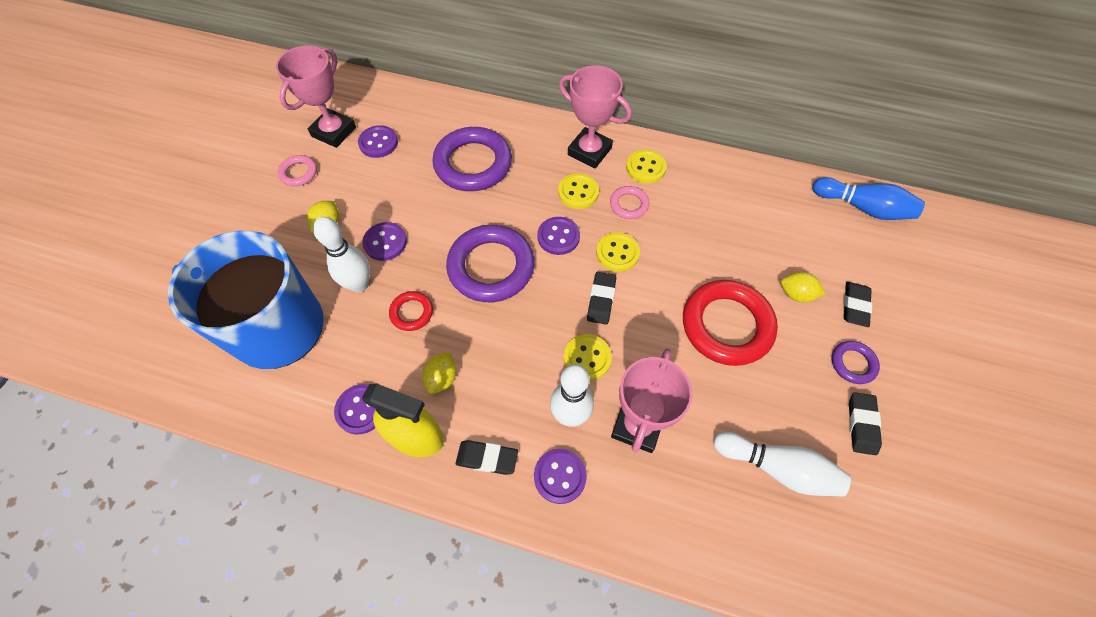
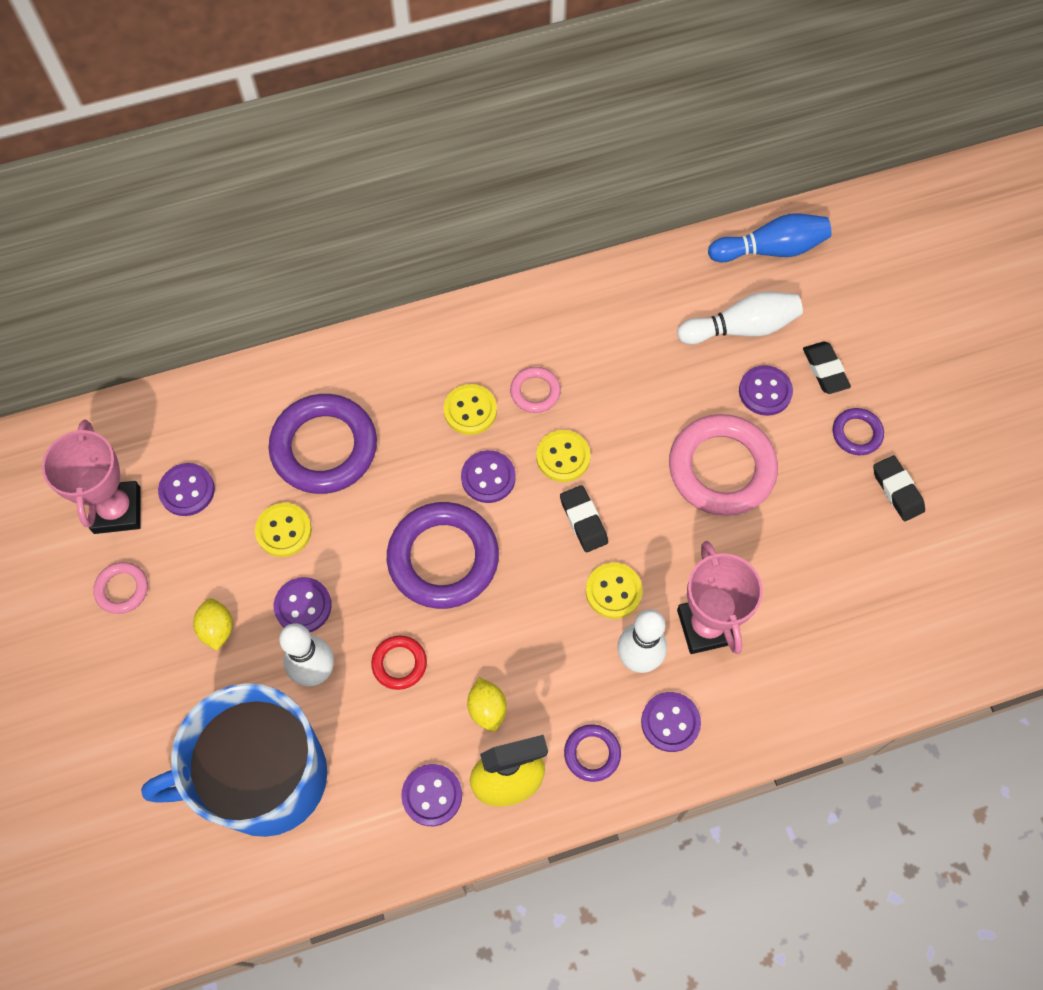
camera: 35 degrees left, 5 degrees up
black eraser [456,440,518,475] -> purple ring [564,725,621,782]
pink trophy [559,65,632,168] -> none
yellow button [626,149,667,183] -> yellow button moved to [255,503,312,557]
red ring [683,280,778,366] -> pink ring [669,414,778,516]
white bowling pin [714,432,851,497] -> white bowling pin moved to [677,292,803,344]
yellow lemon [781,272,825,302] -> purple button [739,365,793,416]

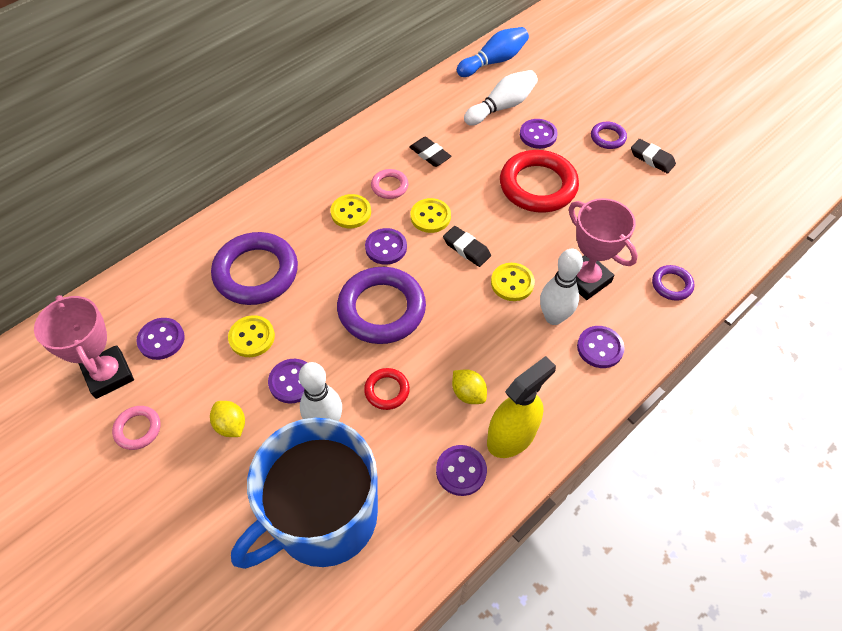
camera: 25 degrees left, 10 degrees down
purple ring [564,725,621,782] -> purple ring moved to [652,265,695,301]
pink ring [669,414,778,516] -> red ring [500,150,579,213]
black eraser [803,342,851,394] -> black eraser moved to [410,137,451,167]

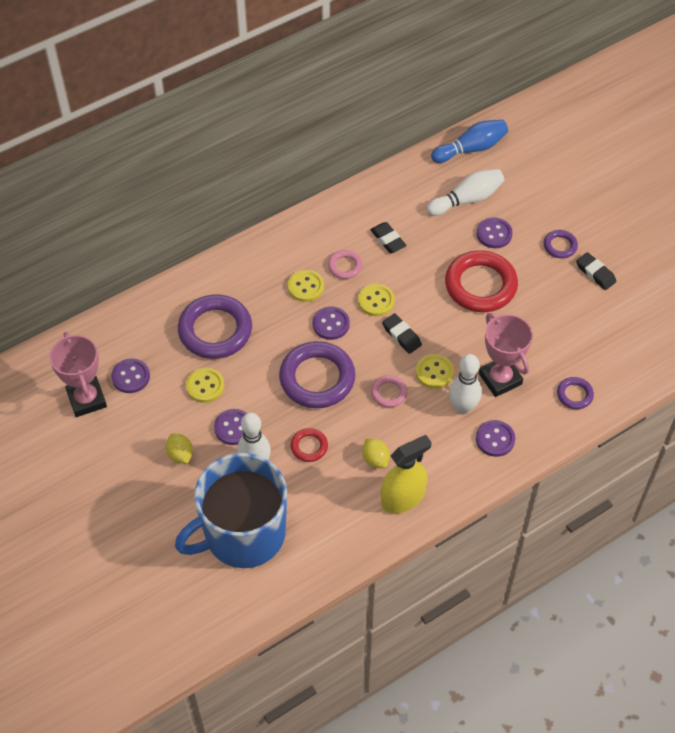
camera: 10 degrees right, 0 degrees up
pink ring [112,406,160,450] -> pink ring moved to [371,375,408,408]
purple button [436,445,487,496] -> none

